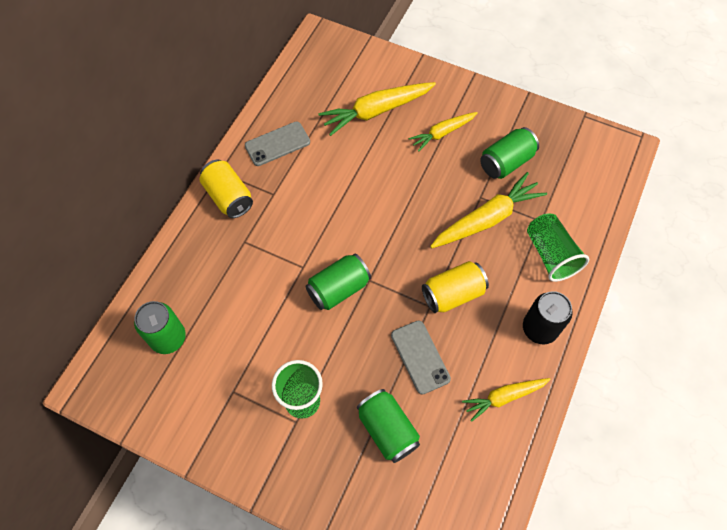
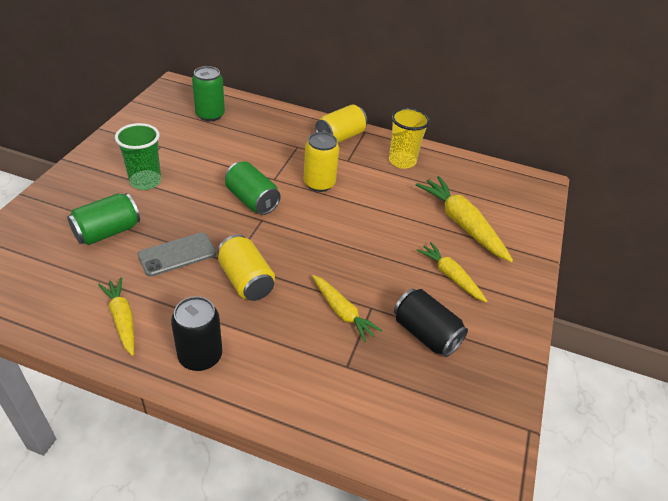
camera: 80 degrees right, 20 degrees down
grey phone [245,121,310,166] -> yellow cup [389,108,430,169]
yellow carrot [430,172,547,248] -> yellow carrot [312,275,383,342], size x0.62
green can [480,127,539,179] -> black can [394,289,468,357]
green cup [527,213,589,282] -> none
none -> yellow can [303,132,339,192]

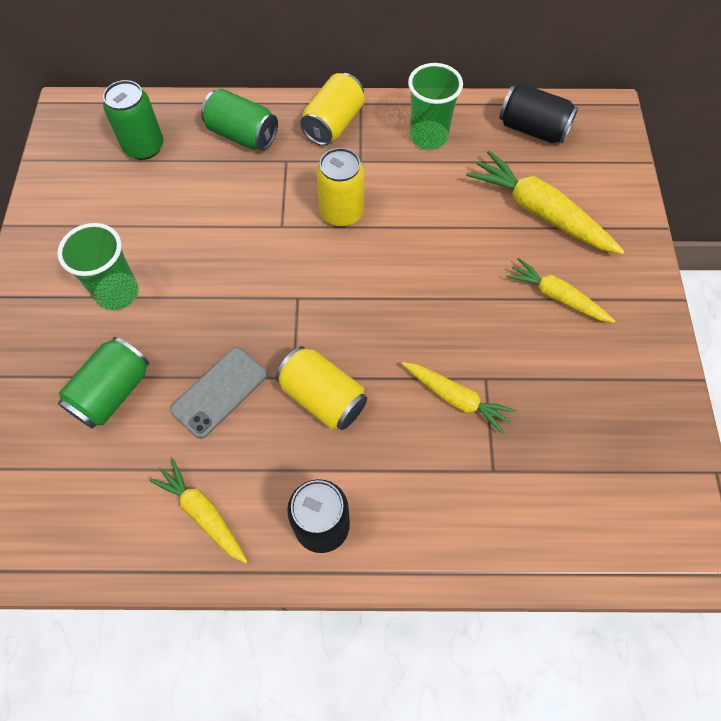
camera: 15 degrees left, 20 degrees up
green can [225,161,281,215] -> green can moved to [201,89,278,150]
yellow cup [389,108,430,169] -> green cup [408,63,463,150]
black can [394,289,468,357] -> black can moved to [499,83,578,143]

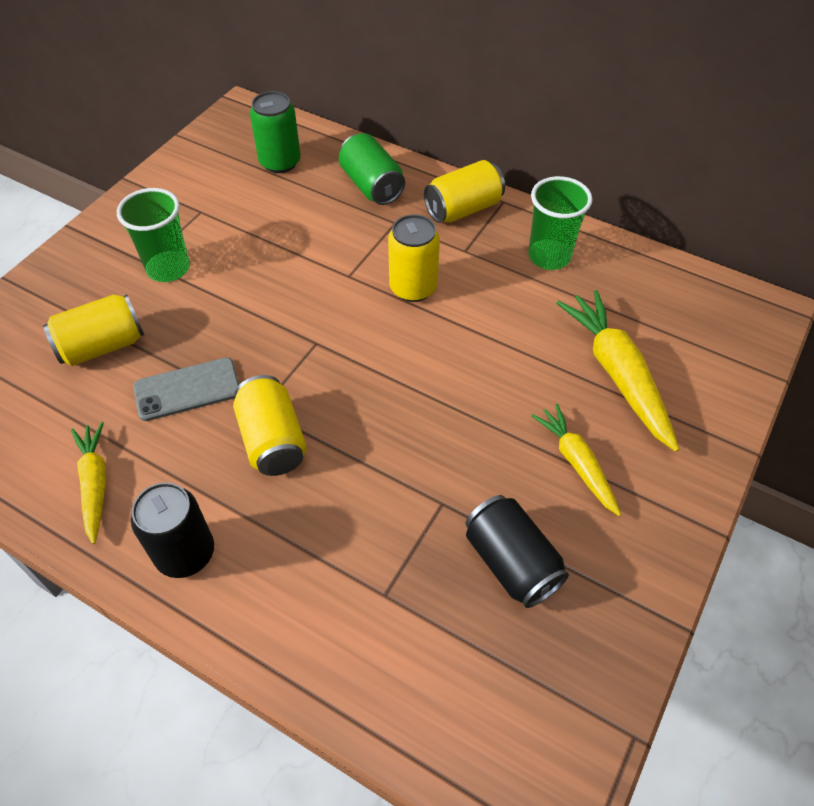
camera: 30 degrees right, 10 degrees down
green can [58,337,149,429] -> yellow can [43,295,144,366]
yellow carrot [402,362,516,434] -> none
black can [499,83,578,143] -> black can moved to [466,495,569,608]

